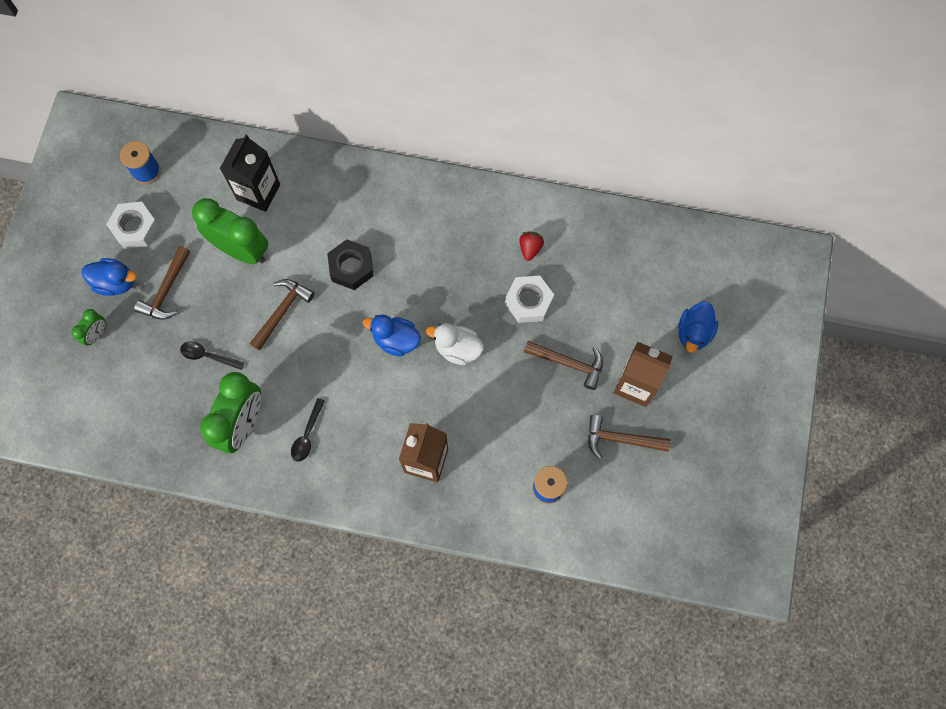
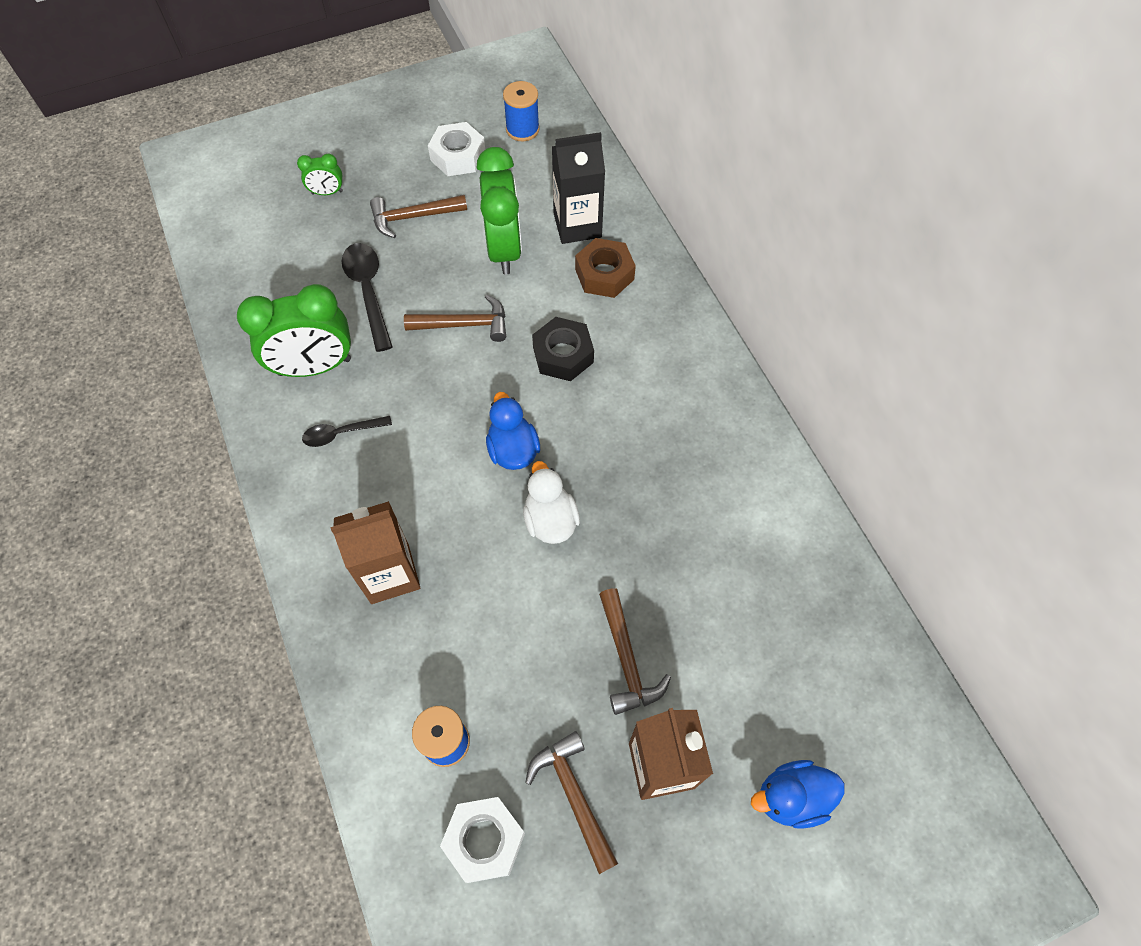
camera: 55 degrees right, 10 degrees down
blue duck [82,258,137,296] -> none
black spoon [180,341,245,370] -> black spoon [342,243,393,352], size x1.61
white nut [505,276,554,323] -> white nut moved to [440,797,525,883]
red strawberry [519,232,544,261] -> none
none -> brown nut [575,238,636,298]

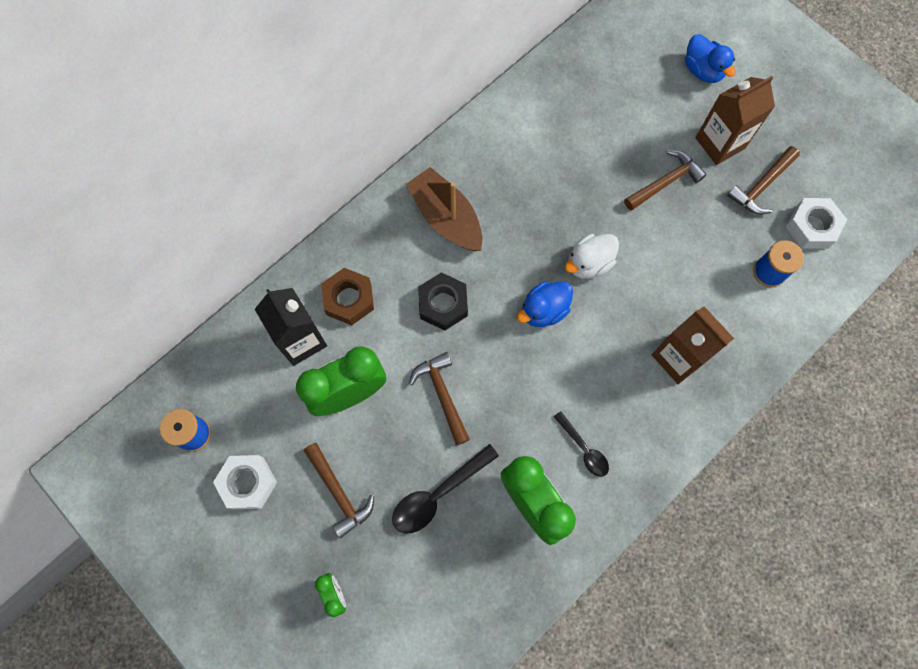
camera: 110 degrees left, 10 degrees up
none -> brown boat [406,167,483,251]

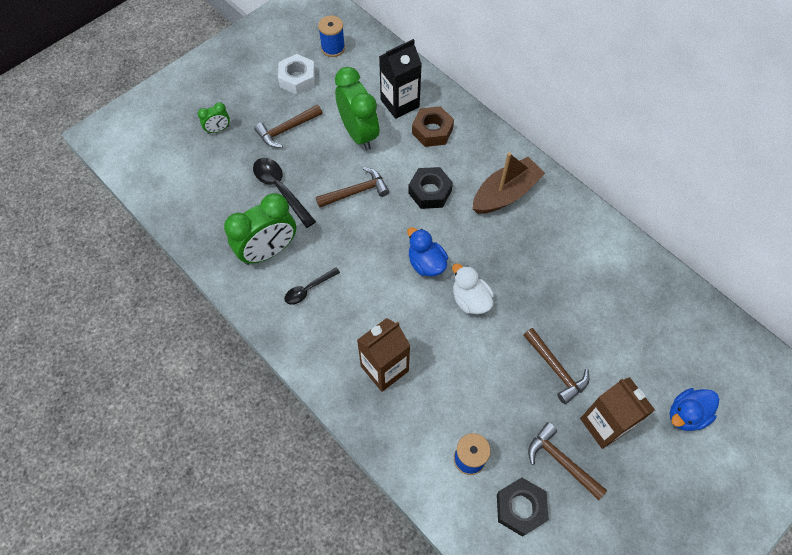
camera: 90 degrees right, 10 degrees down
white nut [786,198,847,249] -> black nut [497,477,549,537]

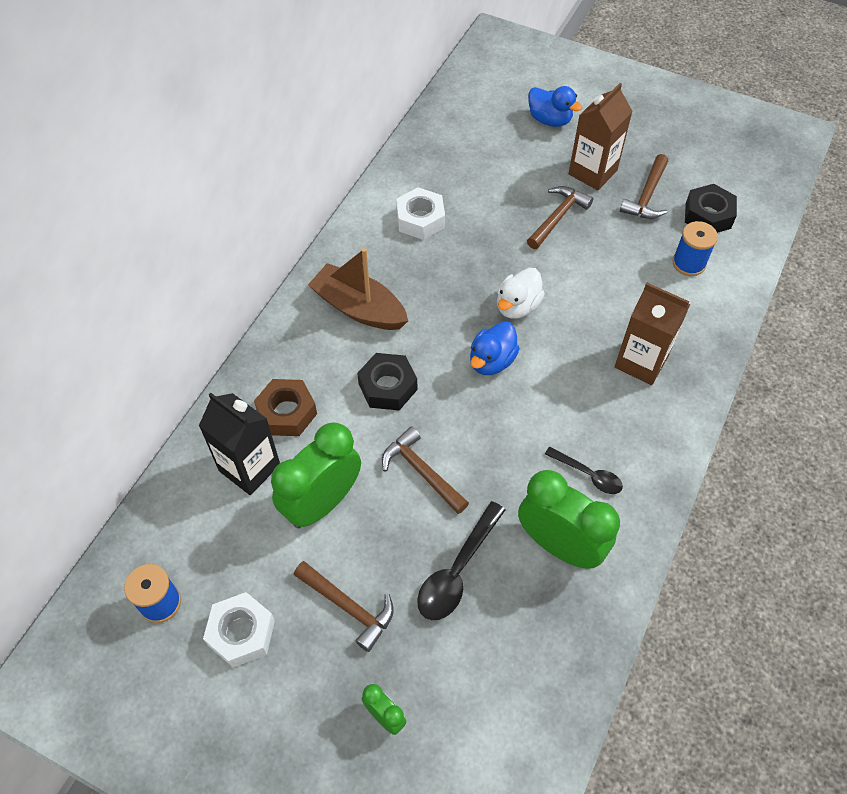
camera: 110 degrees left, 5 degrees down
none -> white nut [396,187,445,240]

